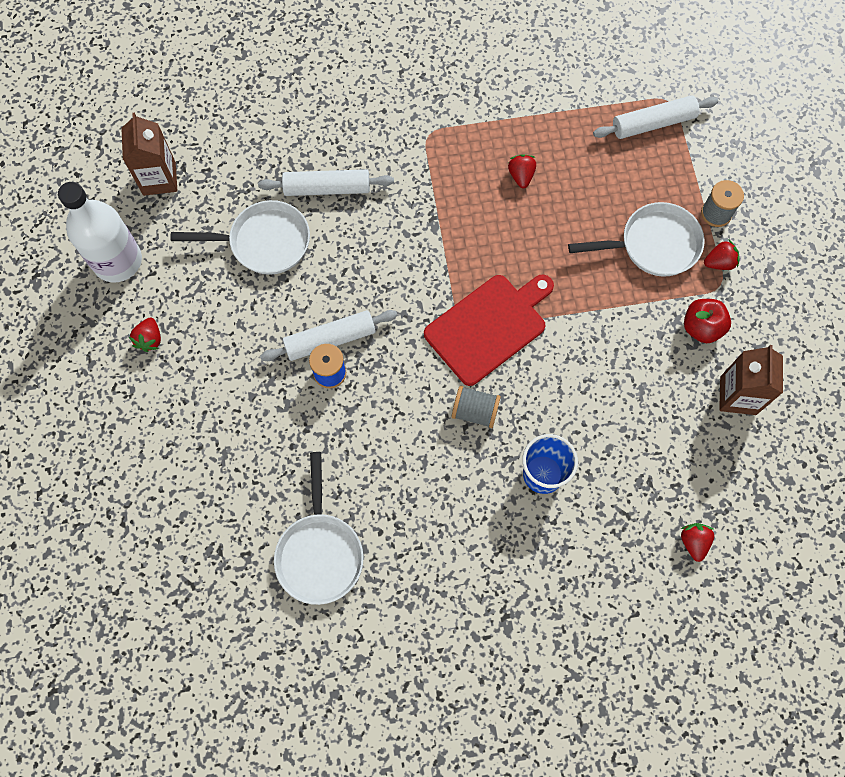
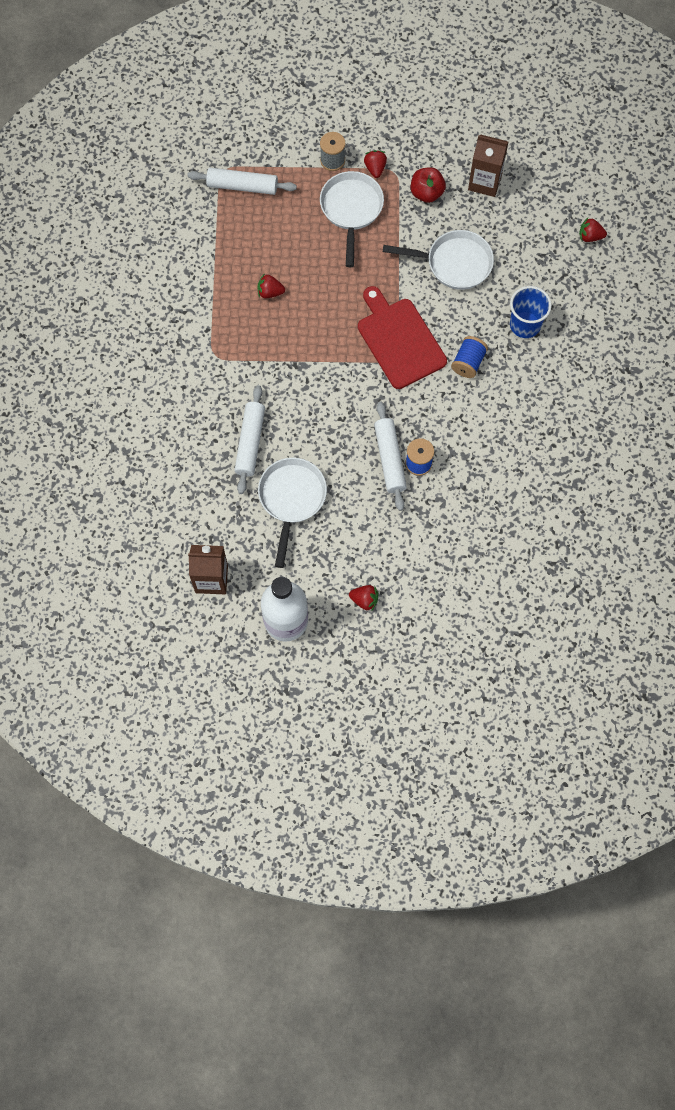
camera: 80 degrees left, 0 degrees up
white pan [274,452,364,605] -> white pan moved to [383,230,494,290]
grey spool [452,386,501,428] -> blue spool [451,336,488,378]
white rolling pin [593,96,718,139] -> white rolling pin turned 75 degrees counterclockwise [187,168,297,195]

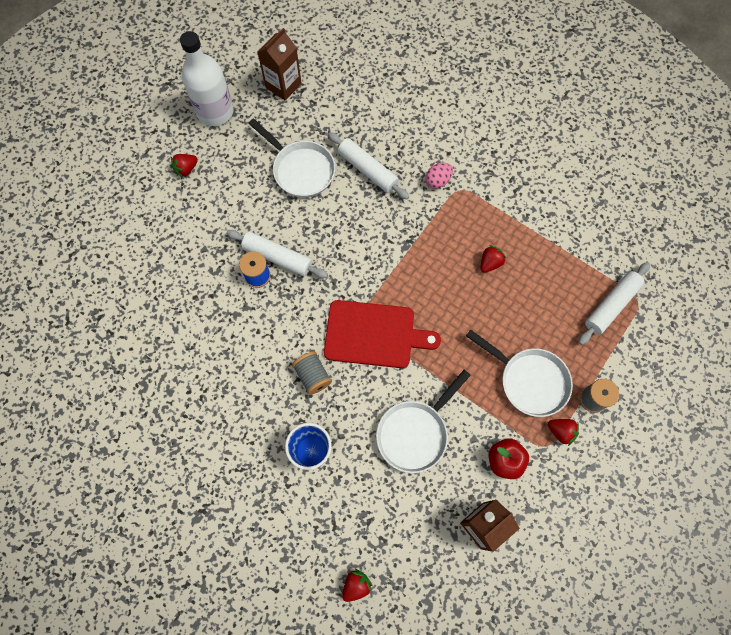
camera: 125 degrees right, 0 degrees up
blue spool [451,336,488,378] -> grey spool [292,352,332,395]
none -> pink egg [425,163,453,189]

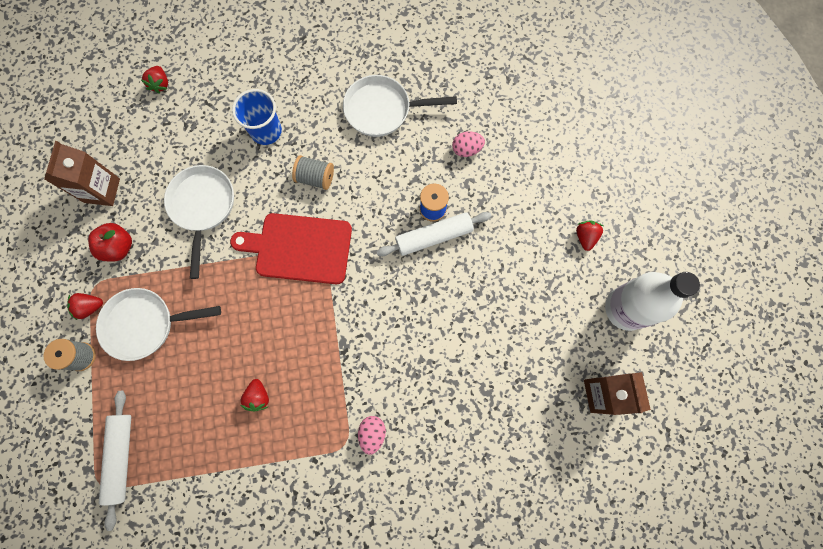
camera: 135 degrees right, 5 degrees up
white pan [248,118,335,198] -> white pan moved to [343,75,457,137]
red cutting board [324,300,441,368] -> red cutting board turned 45 degrees clockwise [230,213,352,284]
white rolling pin [328,132,409,200] -> none
none -> pink egg [452,132,485,157]

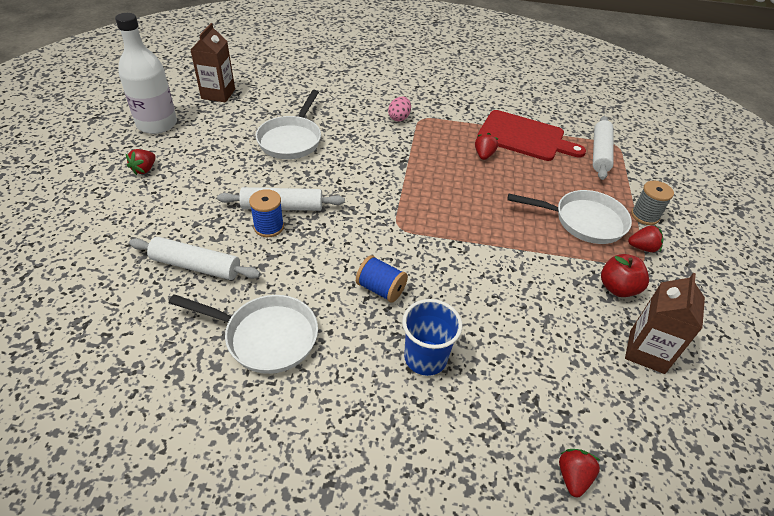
camera: 165 degrees left, 30 degrees down
white pan [164,165,234,279] -> white pan moved to [256,90,321,159]
red cutting board [230,213,352,284] -> red cutting board moved to [477,110,586,161]
grey spool [292,155,334,190] -> blue spool [356,255,408,303]
pink egg [452,132,485,157] -> white rolling pin [129,237,261,280]

